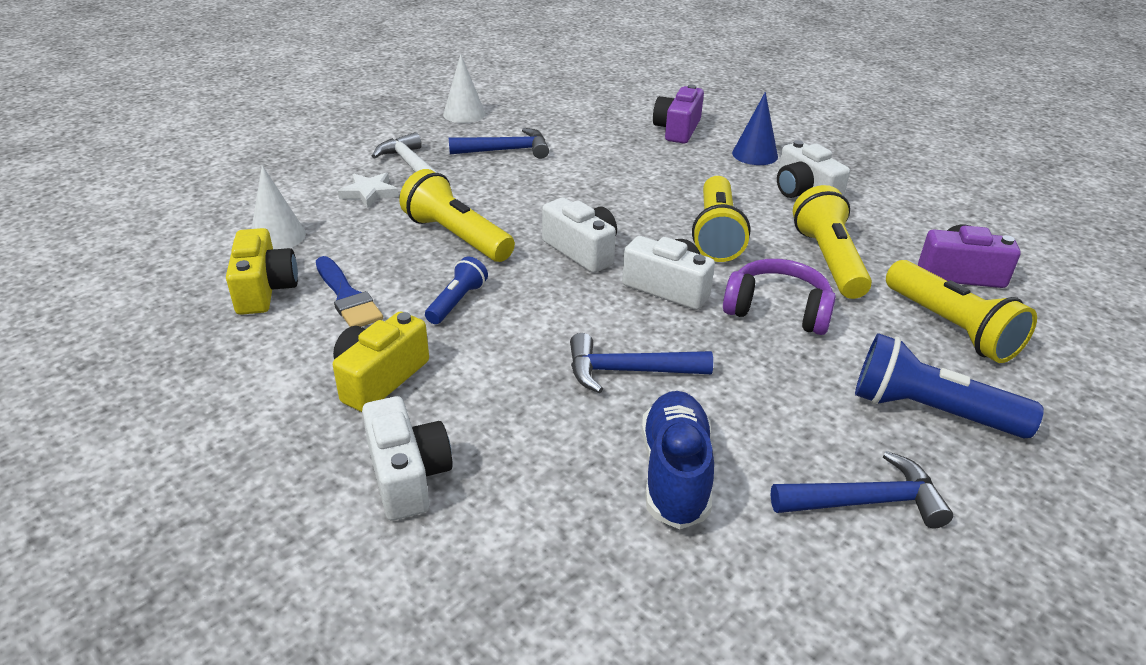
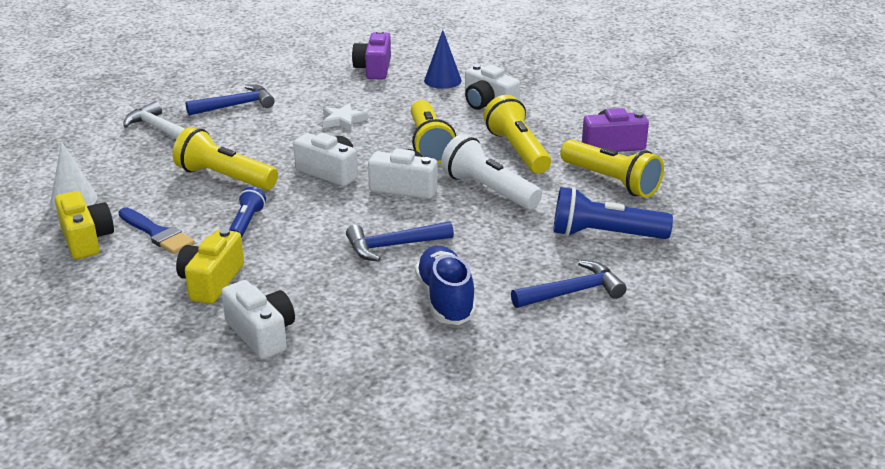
camera: 15 degrees left, 5 degrees down
white star [338,173,399,208] -> white star moved to [323,103,368,131]
white cone [443,54,486,123] -> none
purple headphones [723,259,836,335] -> white flashlight [441,134,542,210]

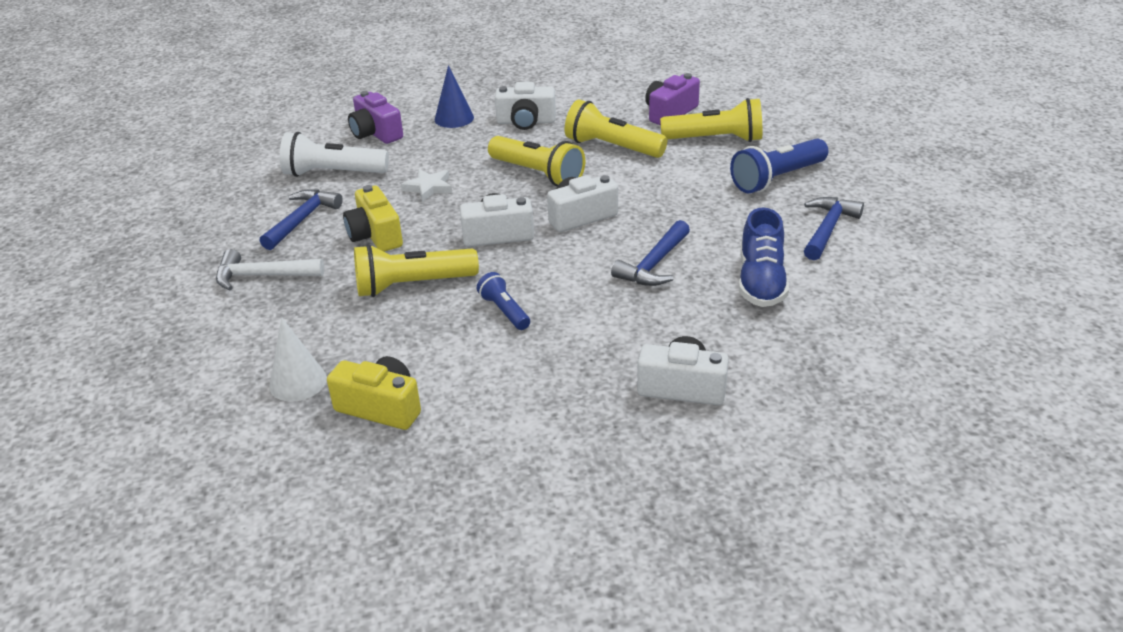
camera: 40 degrees left, 5 degrees up
blue brush [118,207,195,254] -> none
yellow camera [176,228,244,304] -> yellow camera moved to [343,185,403,252]
blue shoe [415,246,476,325] -> blue shoe turned 120 degrees counterclockwise [739,207,789,307]
white flashlight [441,134,542,210] -> white flashlight moved to [280,132,389,177]

